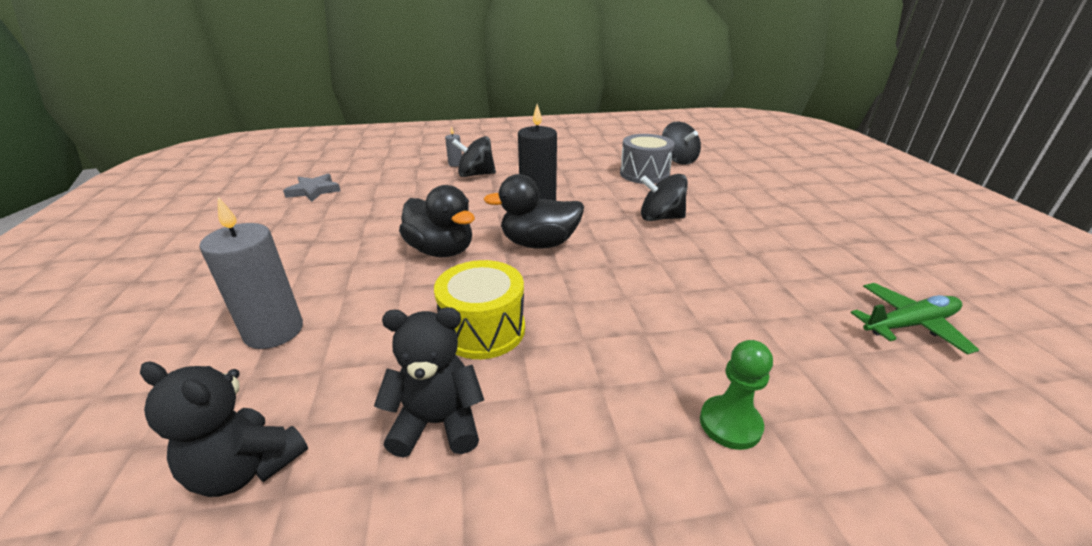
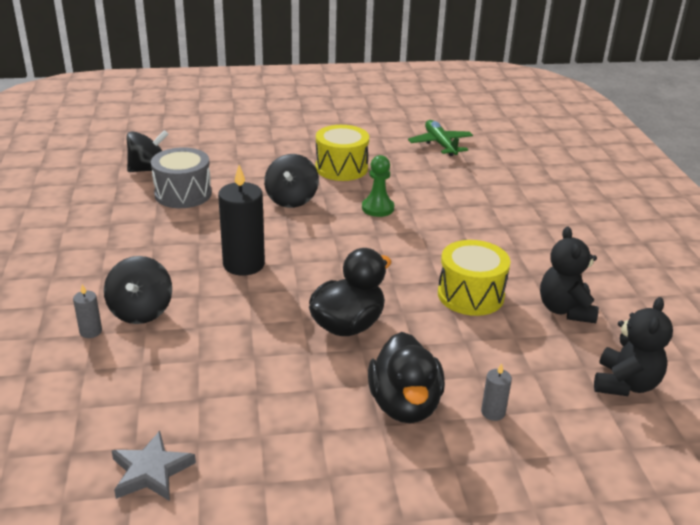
camera: 90 degrees left, 0 degrees up
grey candle [199,197,303,349] -> grey candle [481,363,512,421], size x0.47
black duck [483,174,584,249] -> black duck moved to [368,332,445,423]
green pawn [700,340,773,450] -> green pawn moved to [362,155,394,217]
none -> yellow drum [315,125,369,181]

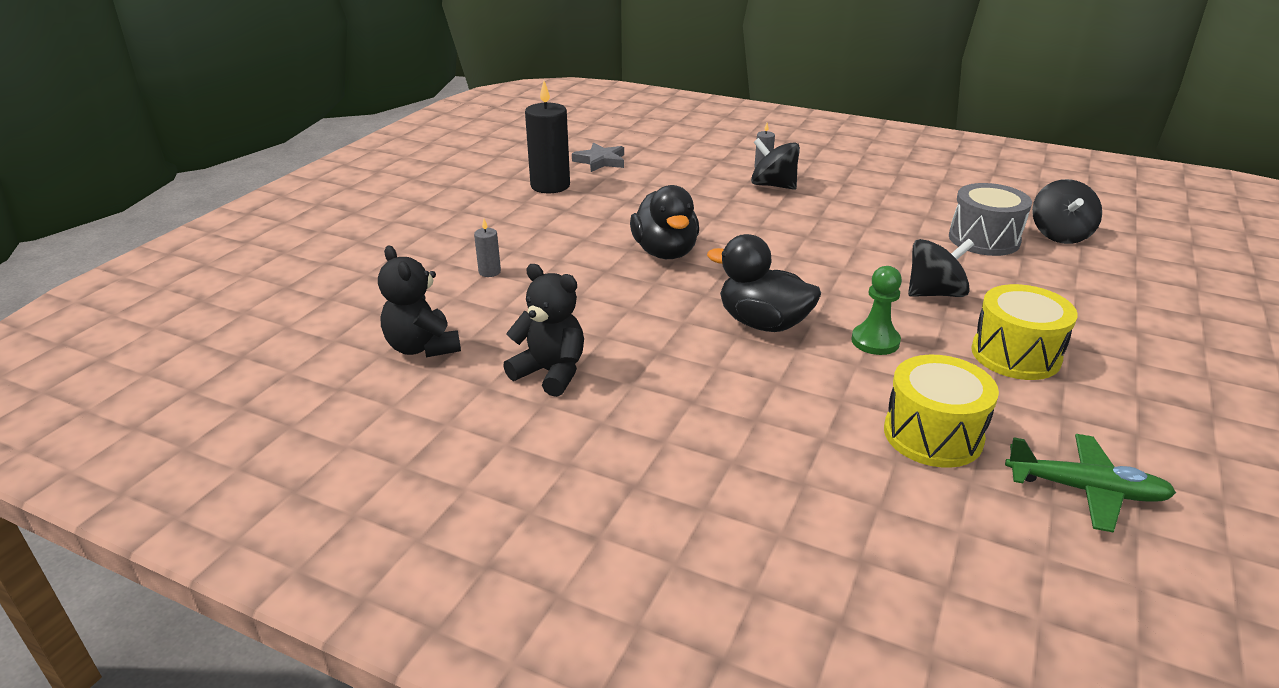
camera: 125 degrees right, 0 degrees up
black candle [218,165,265,276] -> black candle moved to [525,81,570,193]
black spinning top [264,154,319,208] -> black spinning top turned 120 degrees clockwise [908,239,974,297]
black duck [368,332,445,423] -> black duck moved to [707,234,821,332]
yellow drum [438,240,510,316] -> yellow drum moved to [884,355,999,468]

